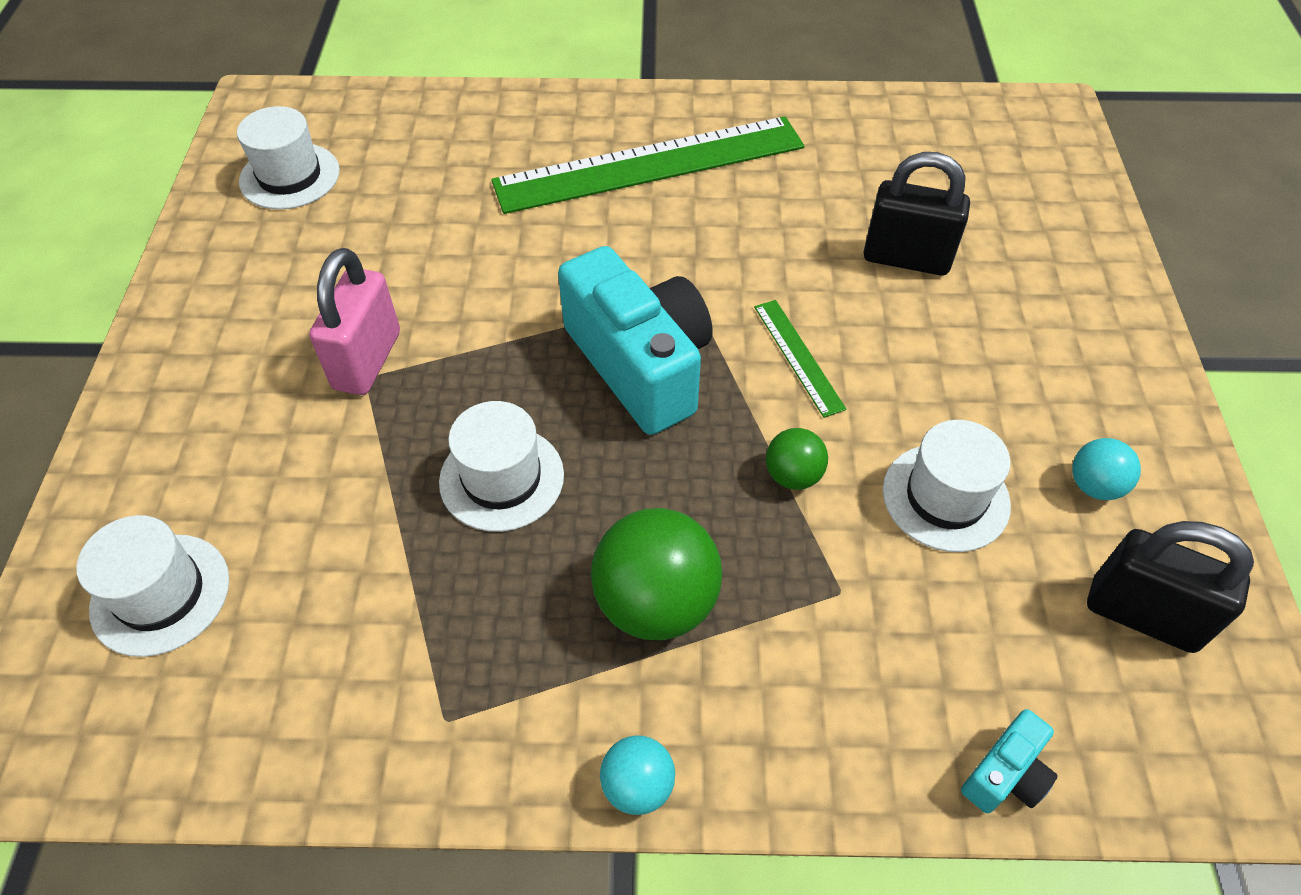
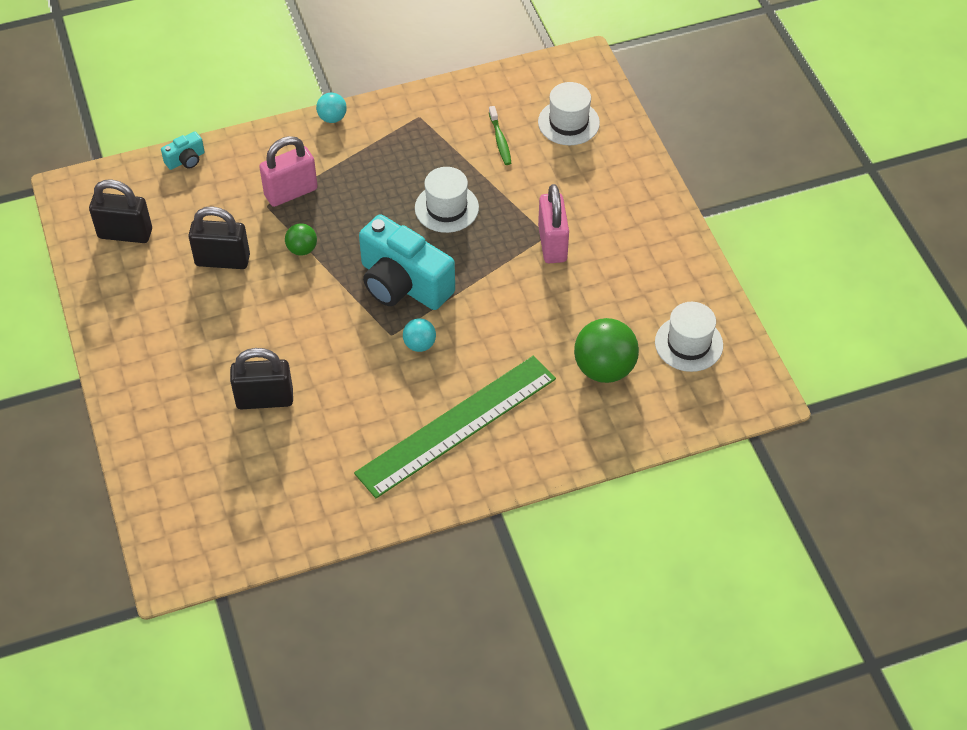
camera: 160 degrees right, 0 degrees up
green ball [591,508,722,640] -> green ball moved to [574,318,639,383]
green ruler [754,300,847,418] -> none
white hat [883,420,1011,552] -> black padlock [188,206,250,269]
turquoise camera [961,709,1058,814] -> turquoise camera turned 150 degrees counterclockwise [161,131,205,170]
turquoise ball [1072,438,1141,500] -> turquoise ball moved to [403,318,436,352]
none -> pink padlock [259,136,318,207]
none -> green toothbrush [489,106,511,165]

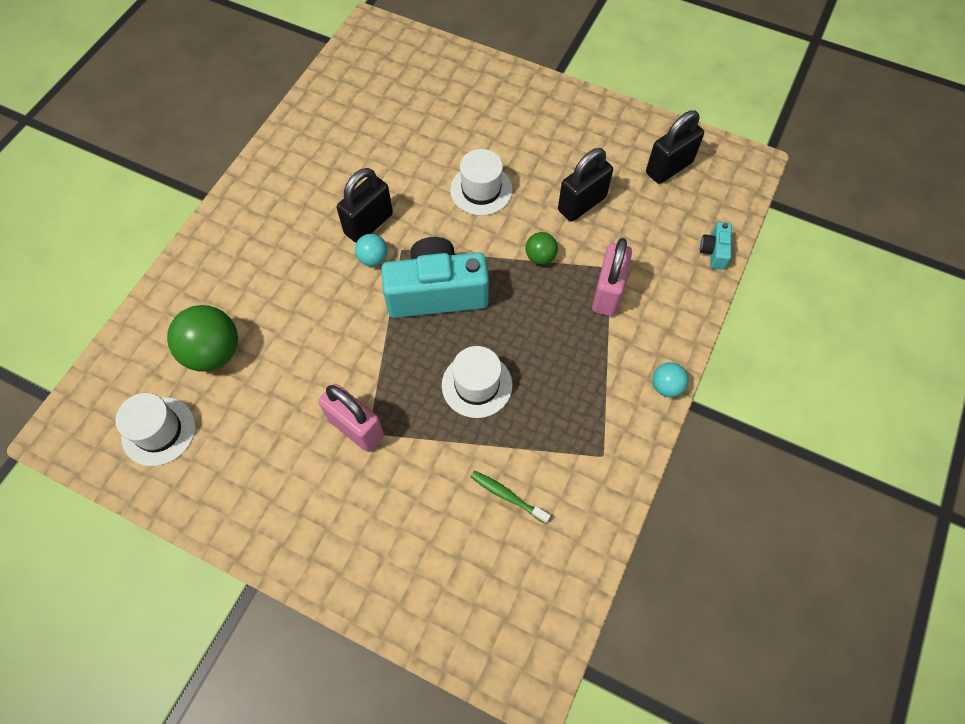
camera: 135 degrees right, 10 degrees up
black padlock [230,348,293,409] -> black padlock moved to [337,168,393,243]
green ruler [354,356,556,498] -> none
white hat [538,82,600,145] -> white hat moved to [450,149,513,216]

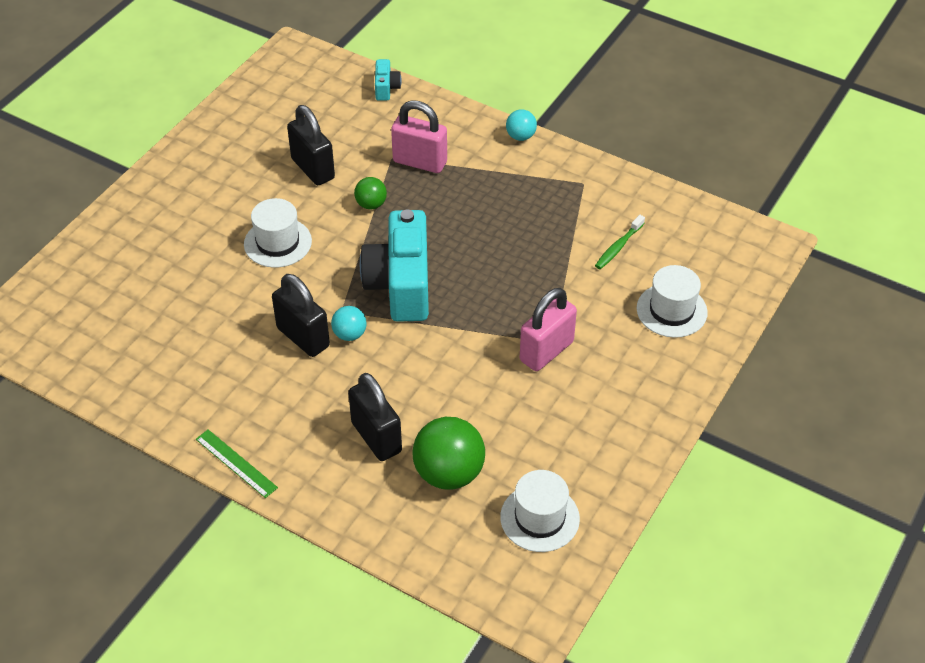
camera: 85 degrees left, 15 degrees down
white hat [442,346,512,418] -> white hat moved to [637,265,708,338]
black padlock [646,110,704,184] -> black padlock moved to [348,373,402,461]
turquoise camera [700,222,732,270] -> turquoise camera turned 105 degrees counterclockwise [375,59,402,101]
none -> green ruler [196,429,278,498]

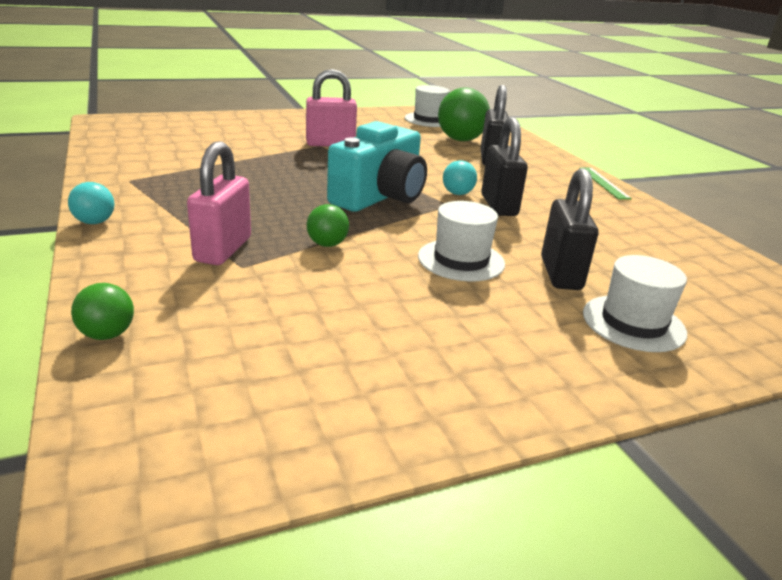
camera: 145 degrees left, 20 degrees down
black padlock [287,105,335,185] -> black padlock moved to [541,168,599,290]
turquoise camera [375,59,402,101] -> green ball [71,283,134,340]
pink padlock [391,100,447,173] -> pink padlock turned 45 degrees clockwise [187,141,251,265]
green toothbrush [595,215,645,269] -> none
white hat [637,265,708,338] -> white hat moved to [583,255,687,352]

